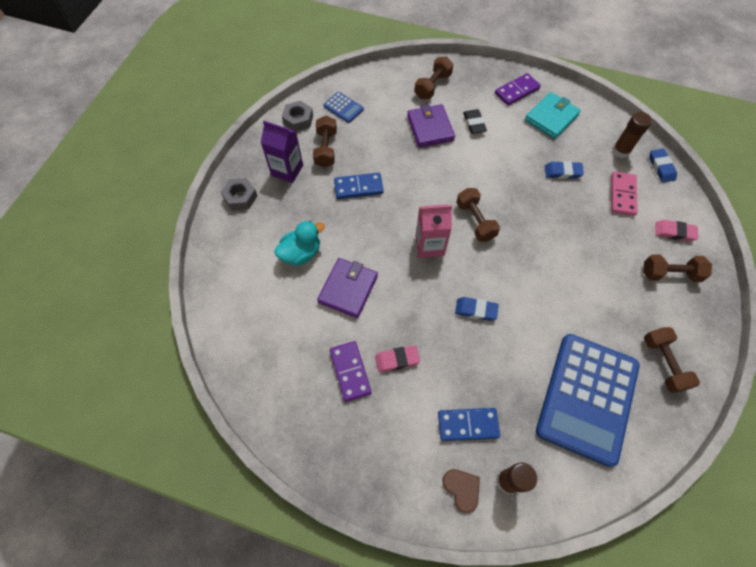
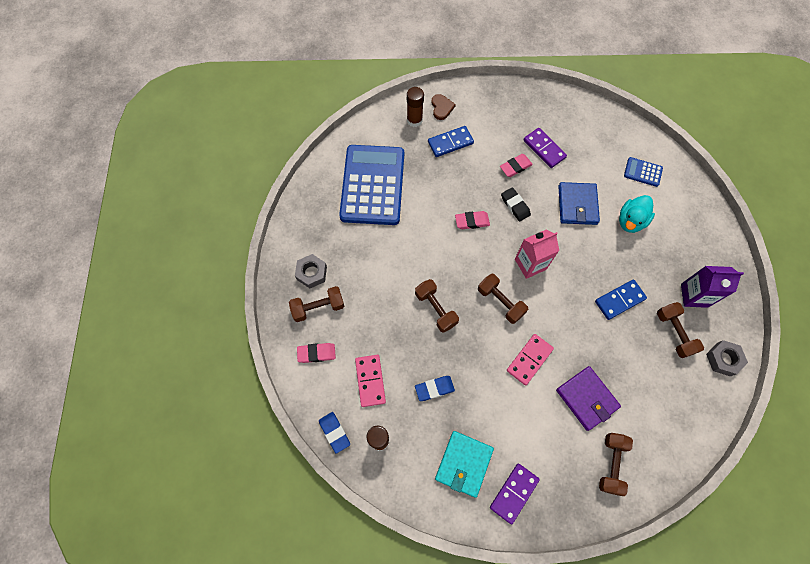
camera: 160 degrees right, 5 degrees up
grey nut [221,178,257,211] -> grey nut moved to [295,254,327,288]
purple wallet [317,258,378,318] -> blue wallet [558,182,600,225]
blue calculator [323,92,364,123] -> blue calculator moved to [624,157,663,187]
brown heart [443,469,480,513] -> brown heart turned 135 degrees counterclockwise [431,94,456,120]
blue eraser [455,297,499,321] -> pink eraser [455,211,490,229]
black eraser [463,109,487,134] -> black eraser moved to [501,187,531,222]
brown dumbbell [644,327,700,393] -> brown dumbbell moved to [415,279,459,333]
none -> pink domino [507,334,554,385]

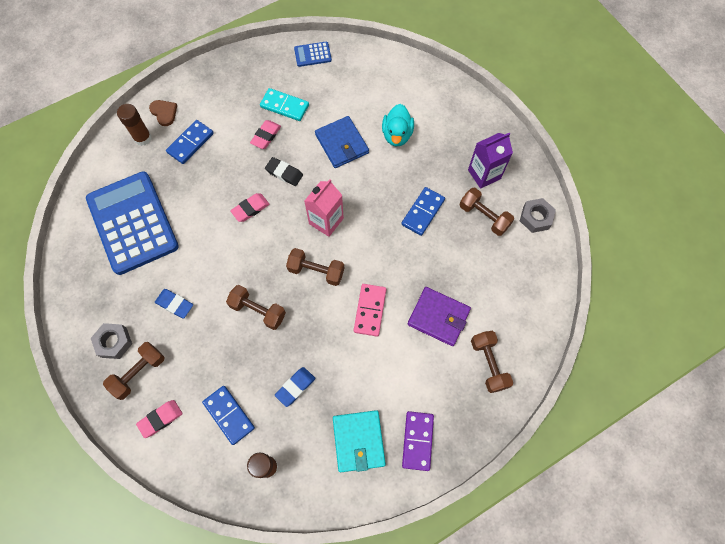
camera: 30 degrees left, 0 degrees up
blue eraser [319,412,350,454] -> blue eraser moved to [155,289,193,318]
pink domino [355,355,386,407] -> blue domino [202,386,255,445]
purple domino [523,128,567,168] -> turquoise domino [260,88,309,121]
blue calculator [624,157,663,187] -> blue calculator moved to [294,42,332,67]

